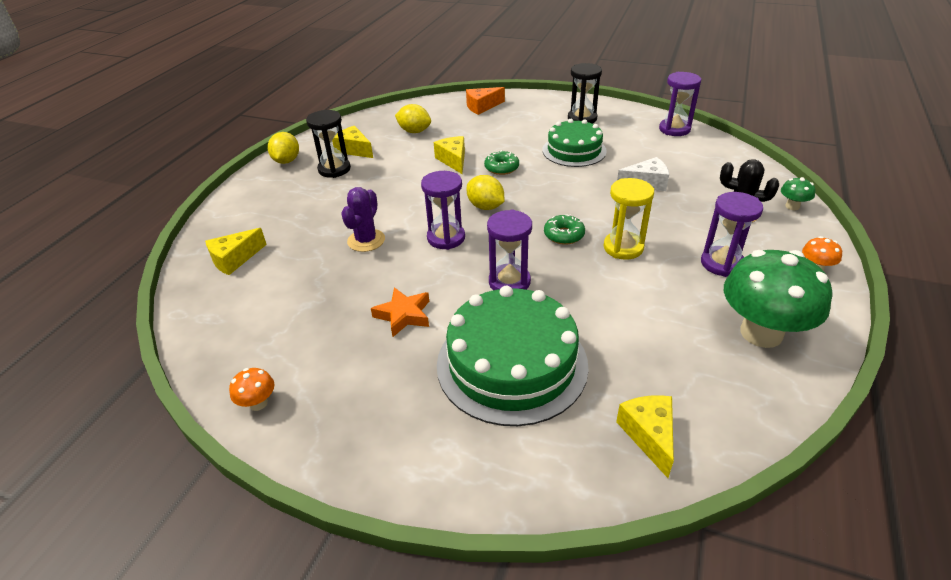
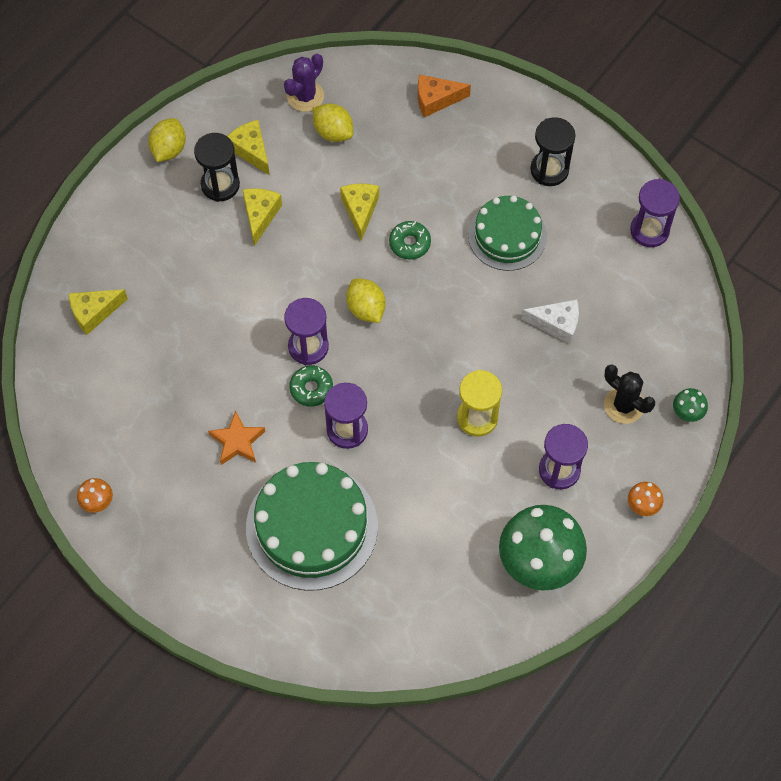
camera: 15 degrees right, 25 degrees up
purple cactus [341,187,385,252] -> purple cactus moved to [284,54,324,112]
green donut [544,214,585,245] -> green donut moved to [289,365,333,407]
yellow cheese [616,395,674,478] -> yellow cheese moved to [243,188,282,246]

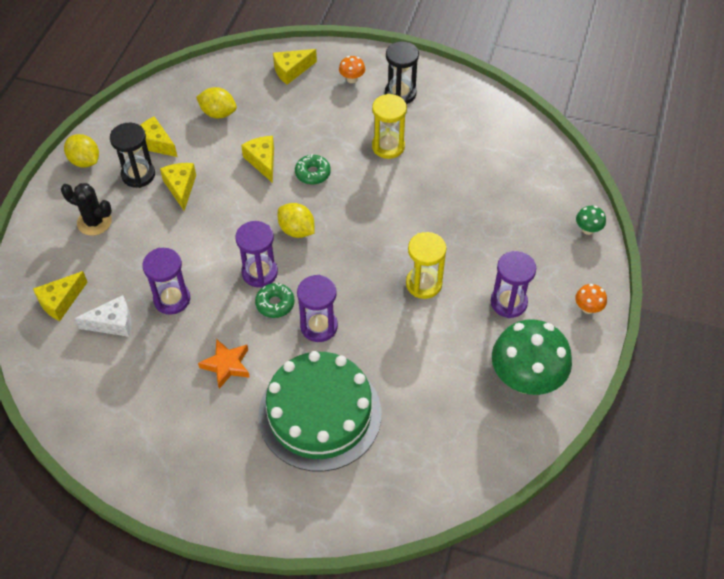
camera: 20 degrees left, 10 degrees down
orange mushroom [77,478,113,513] -> orange mushroom moved to [339,56,365,83]
yellow lemon [148,118,186,162] -> yellow lemon turned 45 degrees counterclockwise [64,134,99,168]
purple cactus [284,54,324,112] -> none
orange cheese [418,74,471,117] -> yellow cheese [273,49,317,85]
green cake [468,196,547,271] -> yellow hourglass [372,94,407,159]
white cheese [521,299,579,344] -> white cheese moved to [74,295,131,337]
black cactus [604,364,655,424] -> black cactus moved to [61,183,112,236]
purple hourglass [630,179,680,247] -> purple hourglass moved to [142,248,190,315]

